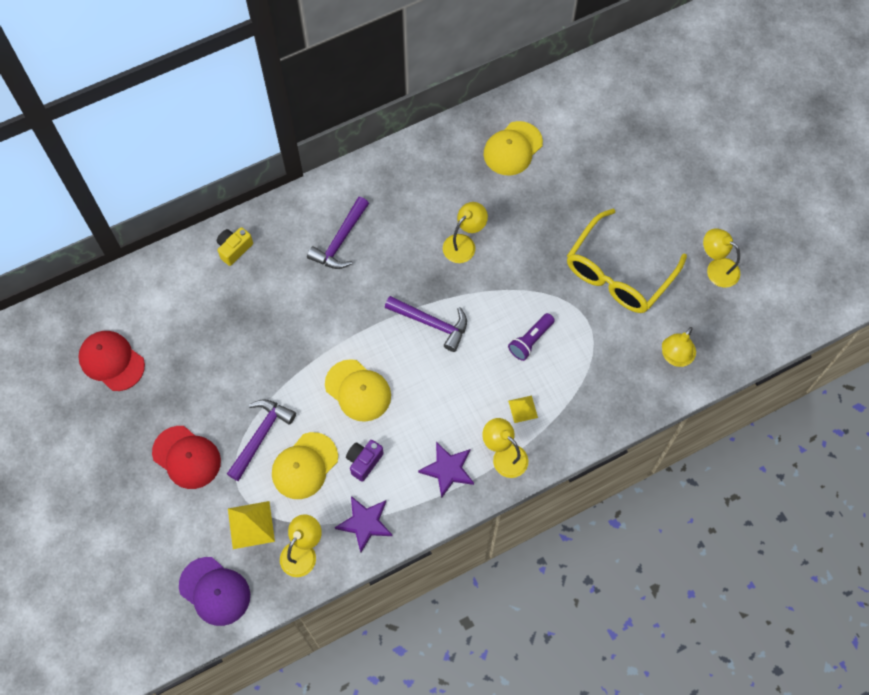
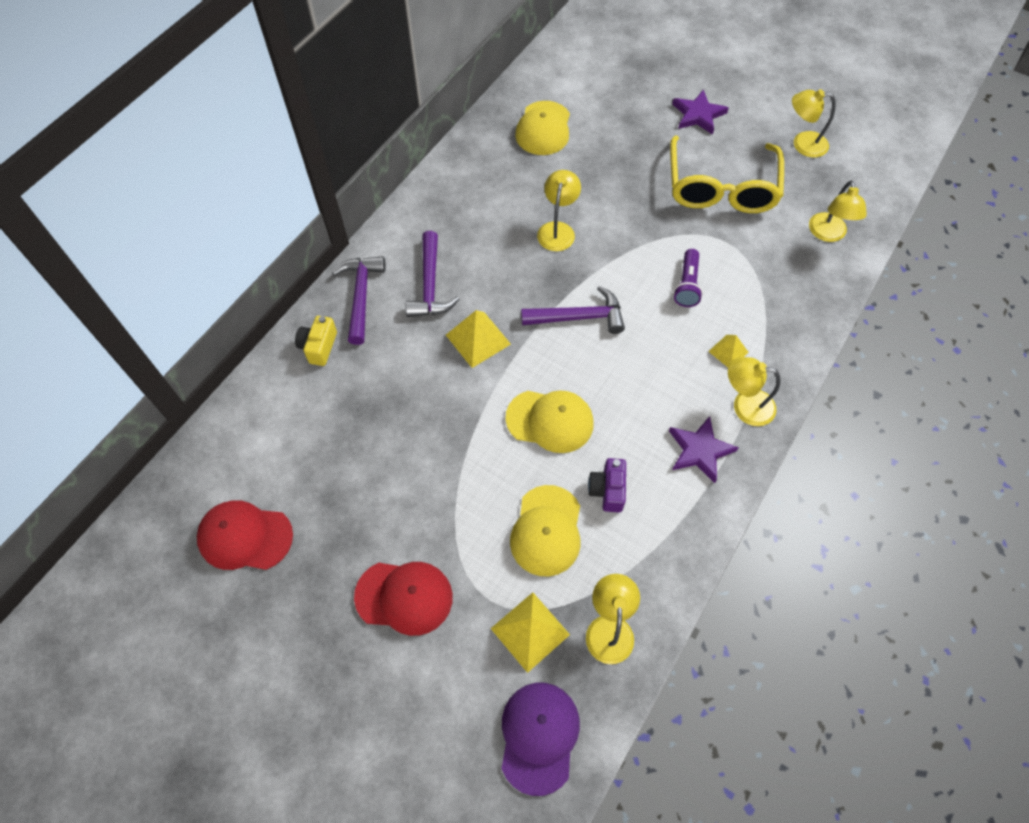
camera: 30 degrees left, 5 degrees down
purple cap [179,557,250,626] -> purple cap turned 90 degrees counterclockwise [501,683,580,796]
purple hammer [227,399,296,481] -> purple hammer moved to [332,256,386,345]
purple star [335,496,392,553] -> purple star moved to [672,89,728,135]
none -> yellow pyramid [446,310,511,368]

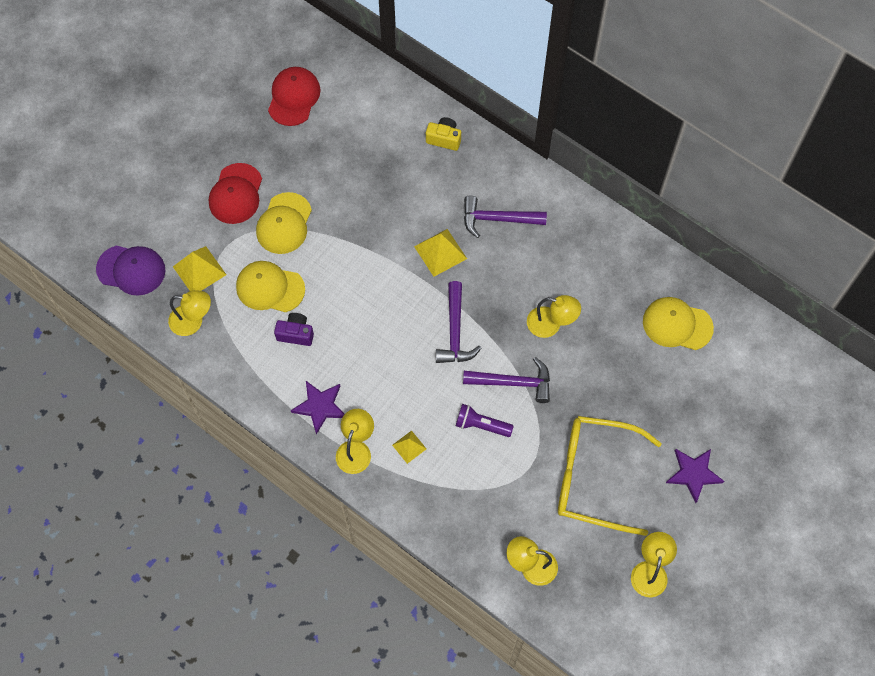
camera: 95 degrees right, 5 degrees up
purple hammer [332,256,386,345] -> purple hammer moved to [463,357,550,403]
yellow cap [506,390,594,453] -> yellow cap moved to [256,192,312,254]

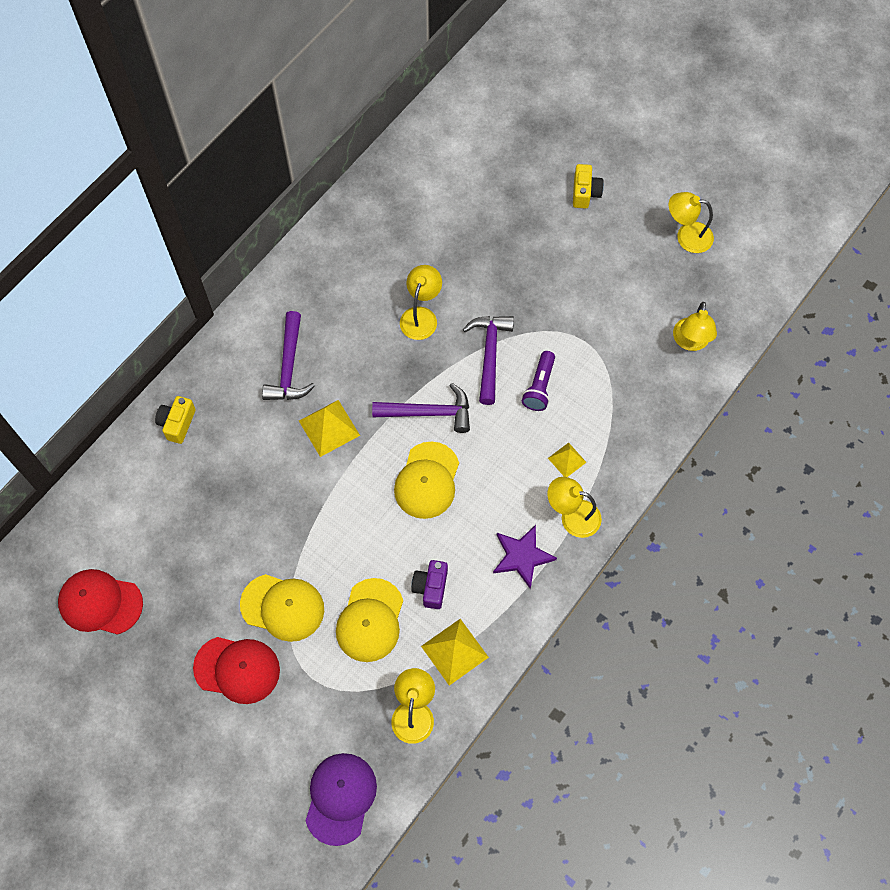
camera: 90 degrees left, 0 degrees up
yellow pyramid [173,246,226,291] -> yellow pyramid moved to [421,619,489,686]
yellow glasses [558,416,662,536] -> none
yellow cap [643,297,714,350] -> yellow cap moved to [394,442,459,519]
purple star [666,449,724,503] -> yellow camera [573,164,604,209]

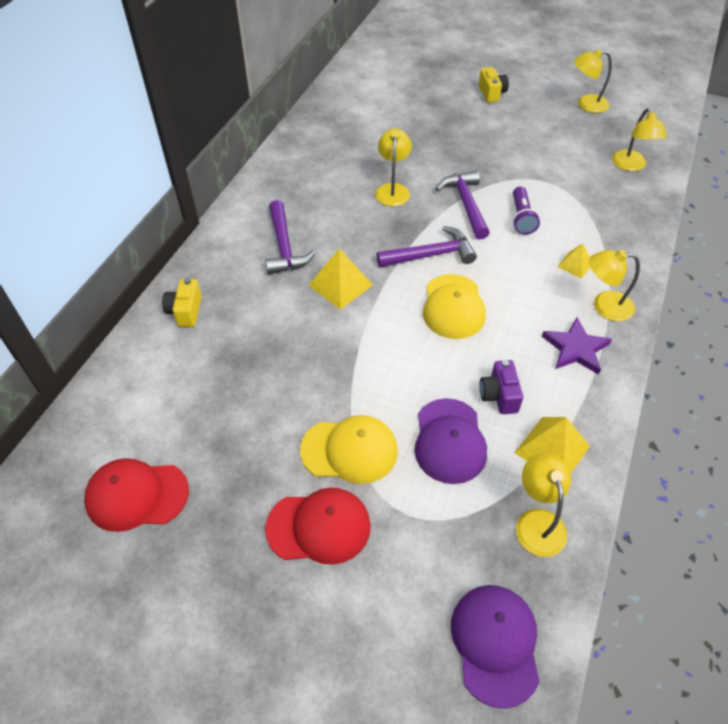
camera: 15 degrees left, 15 degrees down
yellow cap [336,578,403,662] -> purple cap [415,398,487,484]

